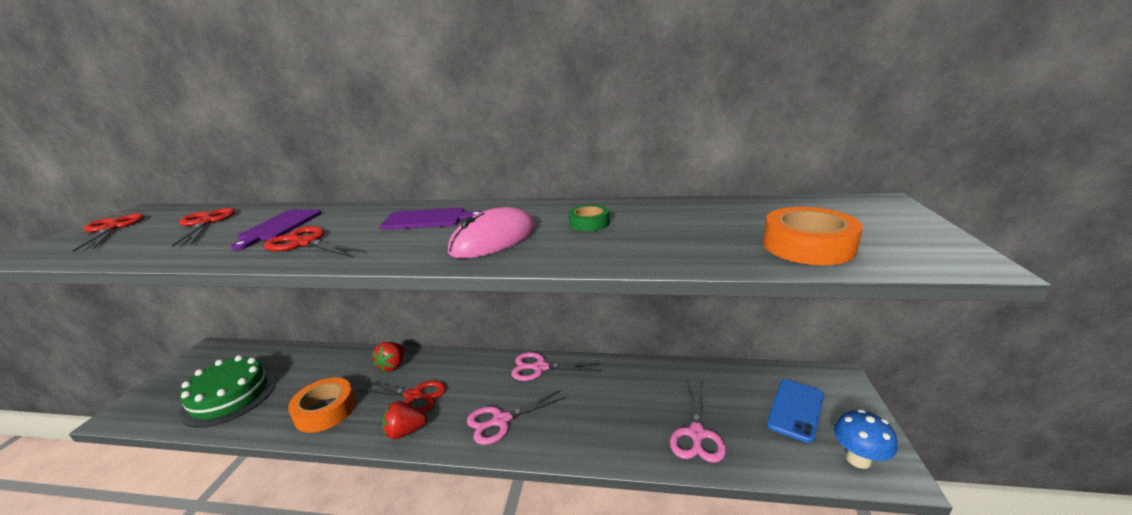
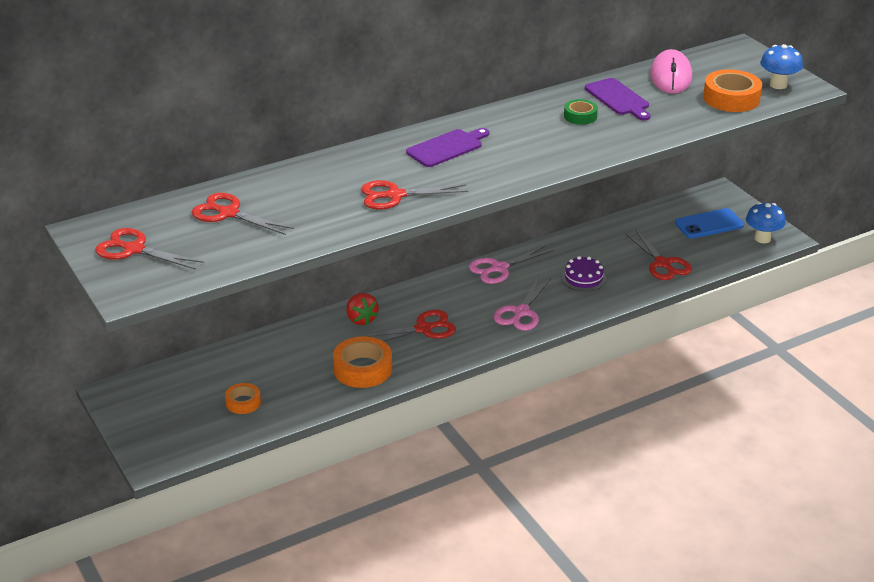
camera: 40 degrees left, 10 degrees up
green cake [180,355,276,428] -> orange tape [225,383,261,414]
purple cutting board [231,209,322,250] -> purple cutting board moved to [585,78,650,121]
red strawberry [382,401,427,439] -> none
pink mouse [448,207,536,258] -> pink mouse moved to [650,49,692,93]
pink scissors [670,382,726,463] -> red scissors [625,230,692,280]
blue phone [767,379,824,443] -> blue phone turned 75 degrees clockwise [675,208,744,239]
none -> purple cake [561,256,607,292]
none -> blue mushroom [760,44,803,89]

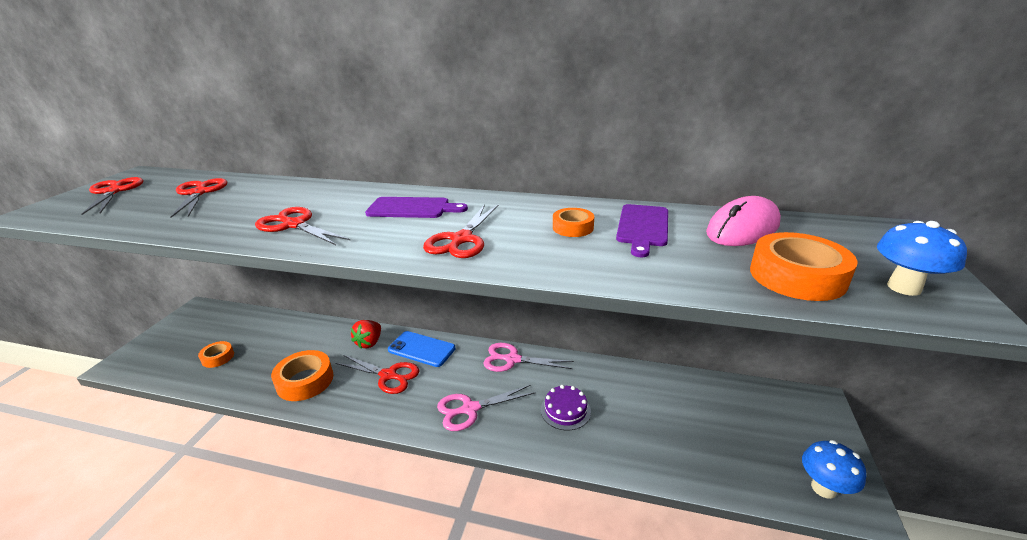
camera: 45 degrees right, 5 degrees down
green tape [564,99,598,125] -> orange tape [553,208,594,237]
red scissors [625,230,692,280] -> red scissors moved to [423,204,499,258]
blue phone [675,208,744,239] -> blue phone moved to [388,331,455,367]

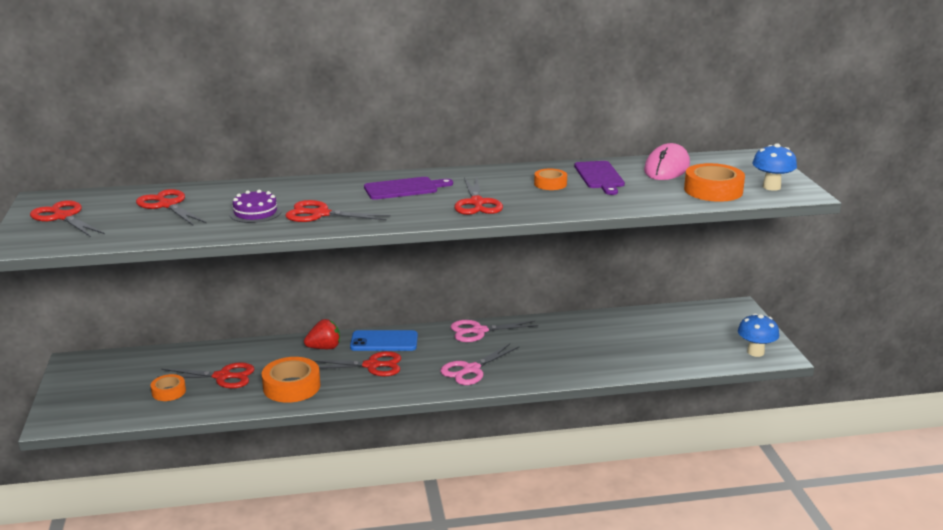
camera: 25 degrees left, 5 degrees down
red strawberry [351,320,381,349] -> red strawberry turned 105 degrees counterclockwise [304,319,340,349]
purple cake [541,385,591,430] -> purple cake moved to [229,190,282,223]
none -> red scissors [157,362,255,388]

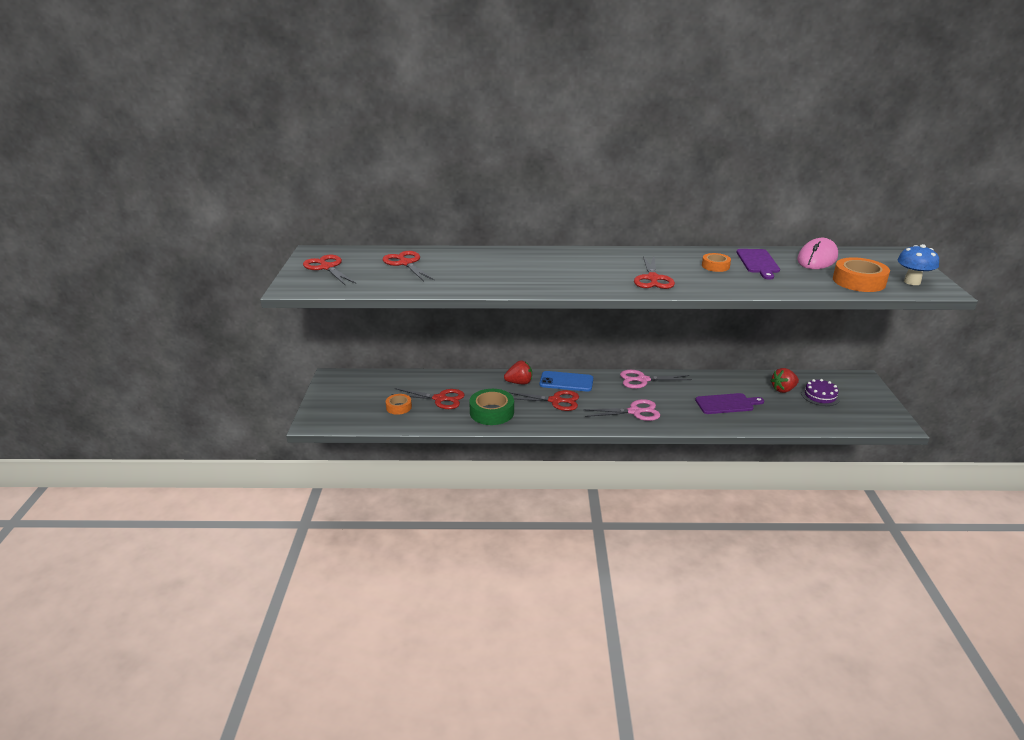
camera: 10 degrees right, 5 degrees up
purple cake [229,190,282,223] -> purple cake moved to [801,379,840,406]
orange tape [262,357,320,403] -> green tape [469,389,514,425]
red scissors [285,200,391,222] -> none
purple cutting board [364,177,453,200] -> purple cutting board moved to [695,393,764,414]
pink scissors [440,344,519,385] -> pink scissors turned 150 degrees counterclockwise [583,399,660,421]
blue mushroom [738,313,779,357] -> none
none -> red strawberry [770,368,799,393]

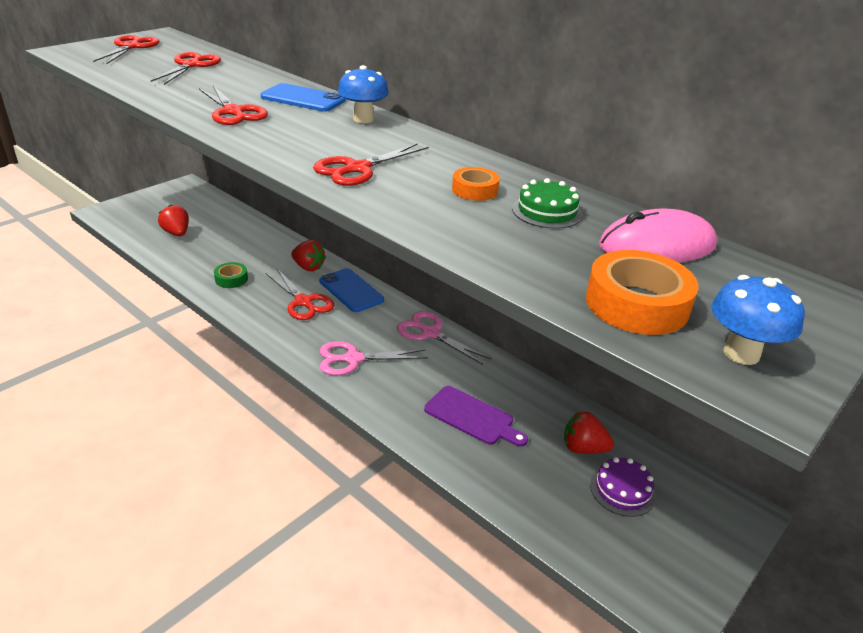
camera: 40 degrees right, 5 degrees up
orange tape [386,394,412,415] -> red strawberry [158,205,189,236]
red scissors [391,388,465,409] -> red scissors moved to [199,86,268,125]
green tape [469,389,514,425] -> green tape [214,262,248,288], size x0.58
pink scissors [583,399,660,421] -> pink scissors turned 135 degrees clockwise [320,341,427,376]
purple cutting board [737,249,780,280] -> green cake [512,178,583,229]
none -> blue phone [261,83,346,112]
none -> blue mushroom [338,65,389,123]

